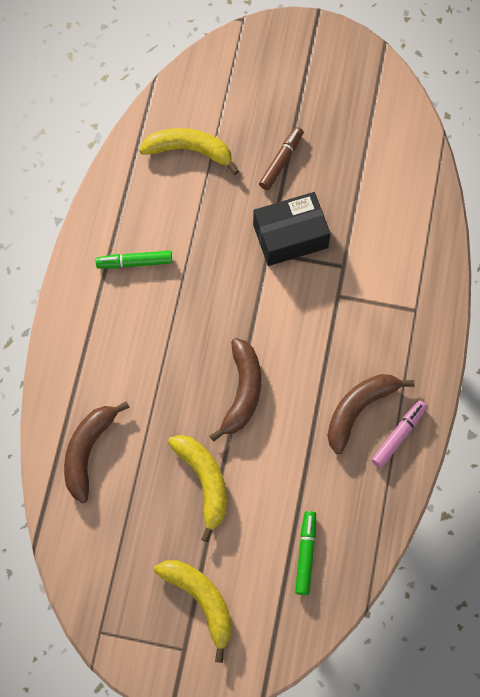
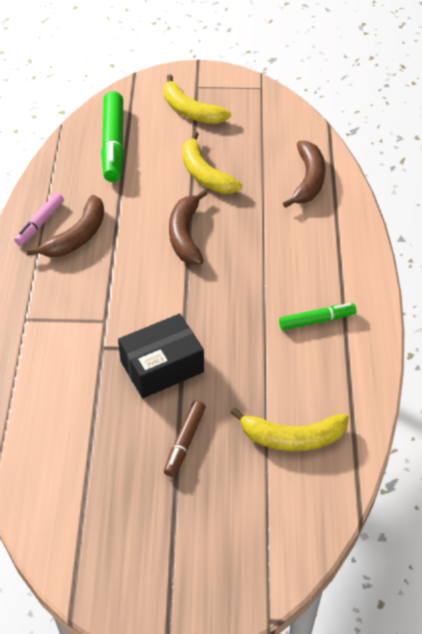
camera: 170 degrees right, 20 degrees down
green marker [295,511,316,595] -> green marker [101,91,124,182], size x1.76

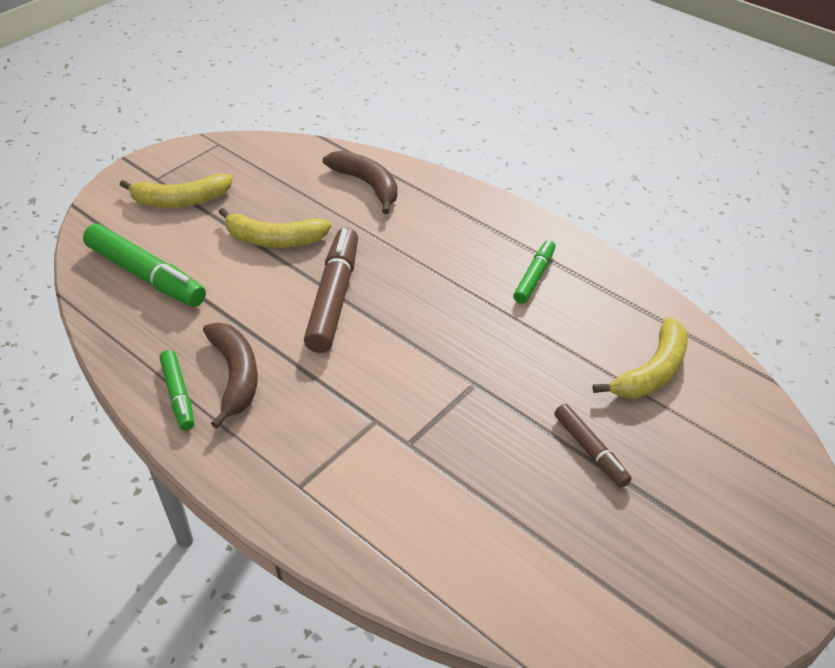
camera: 50 degrees left, 5 degrees down
pink marker [14,193,64,246] -> green marker [159,350,195,430]
black box [118,314,204,398] -> none
brown banana [169,190,207,264] -> brown marker [304,228,358,353]

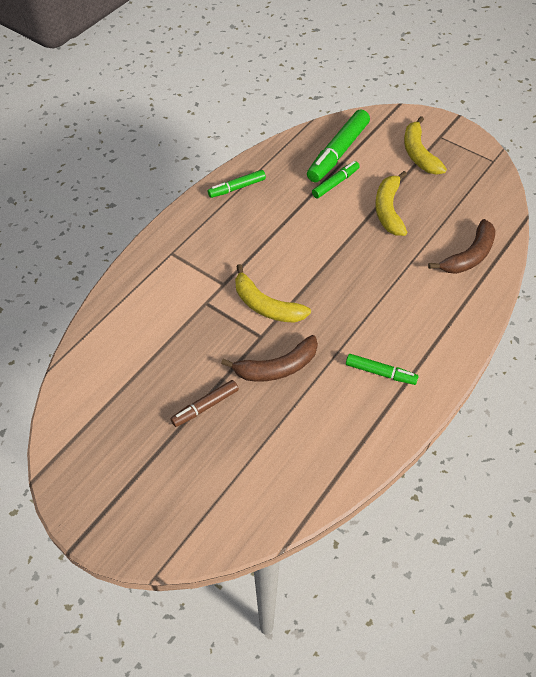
camera: 85 degrees right, 10 degrees up
brown banana [203,323,258,429] -> brown banana moved to [221,335,318,382]
brown marker [304,228,358,353] -> none
yellow banana [593,317,688,399] -> yellow banana moved to [235,264,311,323]
none -> green marker [312,161,360,198]

